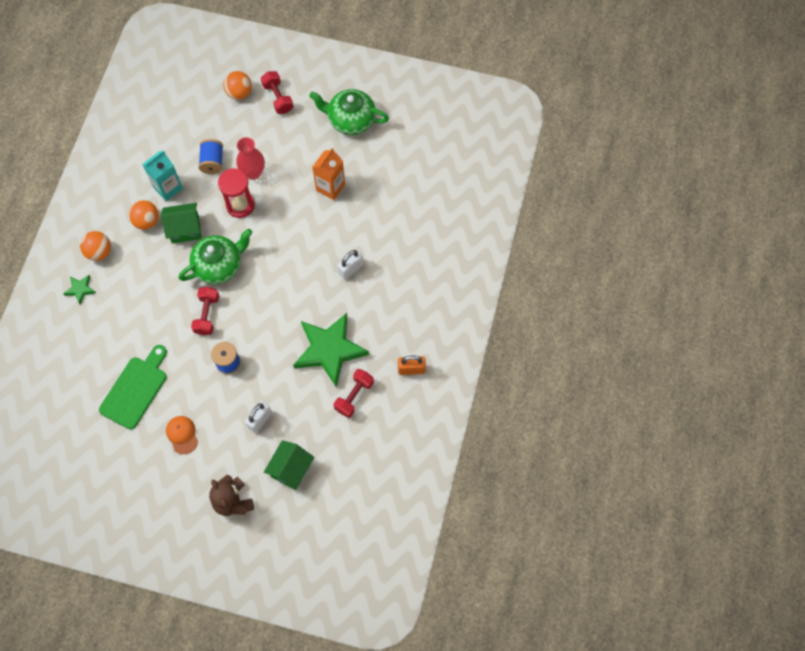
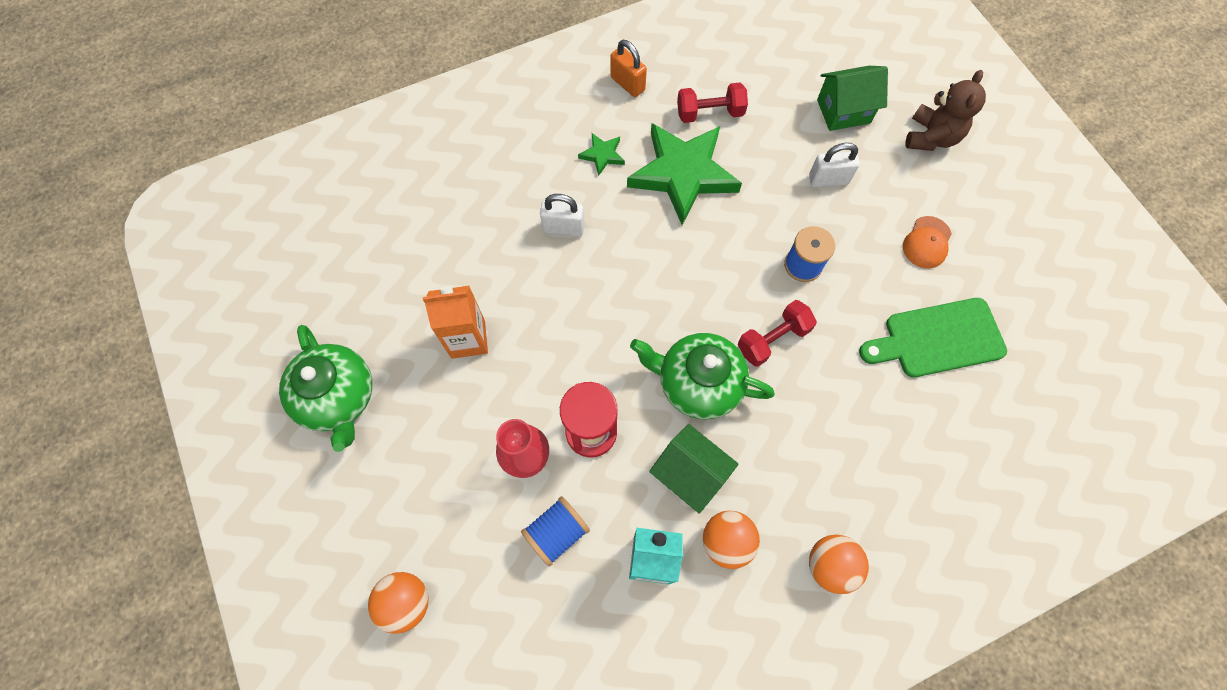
camera: 130 degrees left, 0 degrees up
green star [64,275,96,305] -> green star moved to [578,133,625,176]
red dumbbell [261,71,293,114] -> none

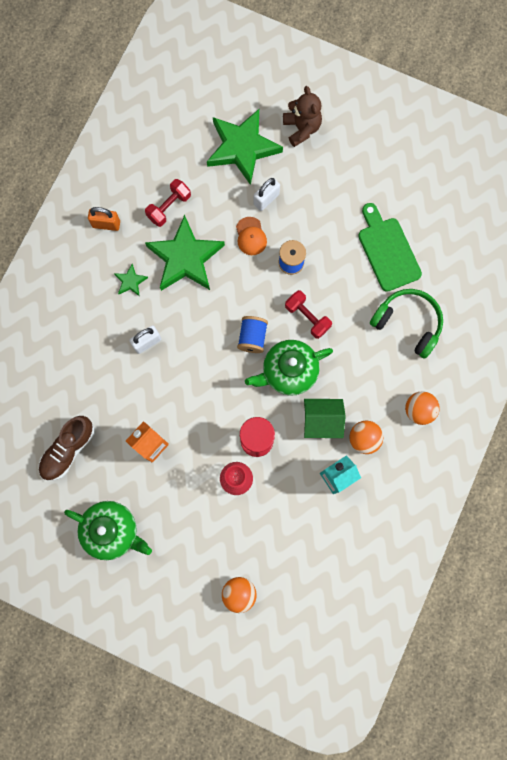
camera: 40 degrees left, 10 degrees up
blue spool [521,496,590,566] -> blue spool moved to [237,316,268,353]
red dumbbell [738,300,817,367] -> red dumbbell turned 60 degrees counterclockwise [285,290,332,339]
green house [817,66,888,131] -> green star [207,109,283,185]
green cutting board [859,298,1007,377] -> green cutting board turned 120 degrees clockwise [358,203,422,292]
orange cap [903,216,952,269] -> orange cap moved to [236,217,267,255]
none -> brown shoe [38,416,95,481]
none -> green headphones [370,289,443,359]

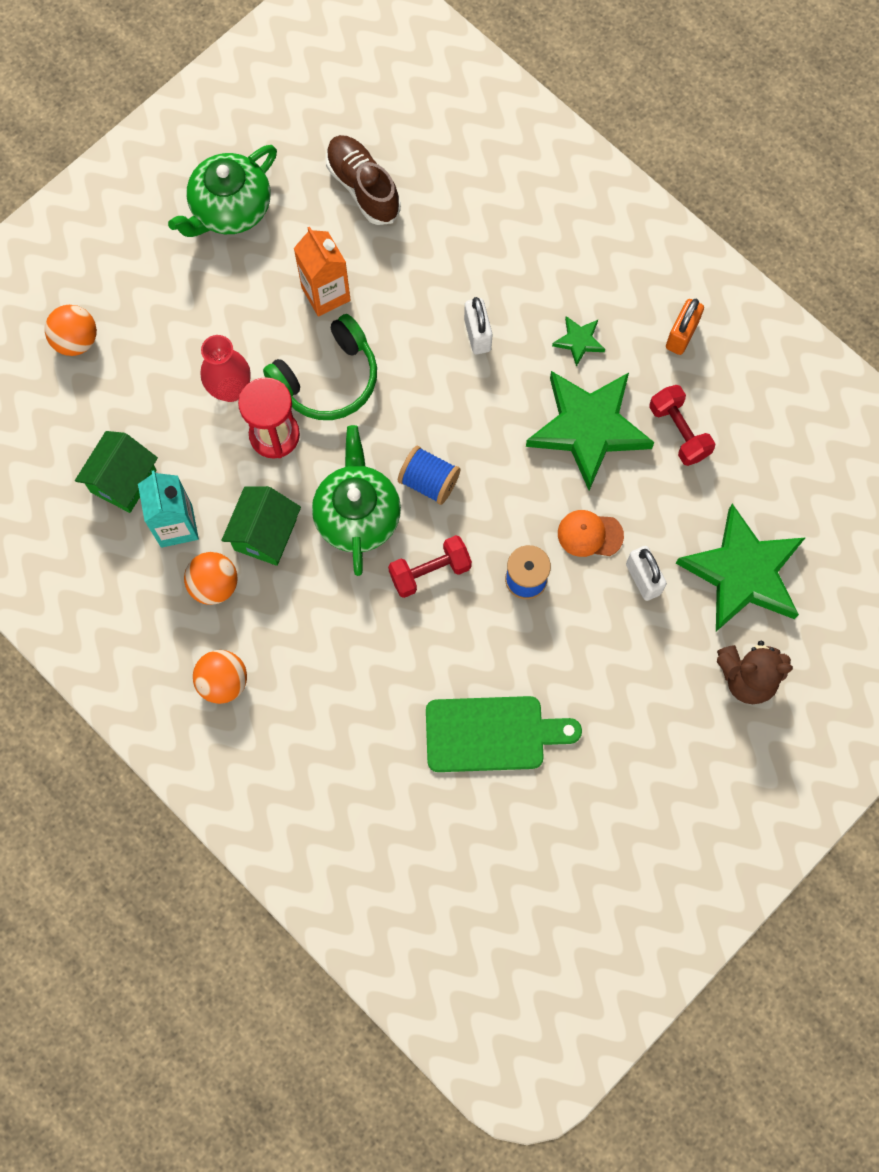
camera: 110 degrees right, 5 degrees down
green headphones [370,289,443,359] -> green headphones moved to [263,314,377,420]
none -> green house [75,431,158,513]

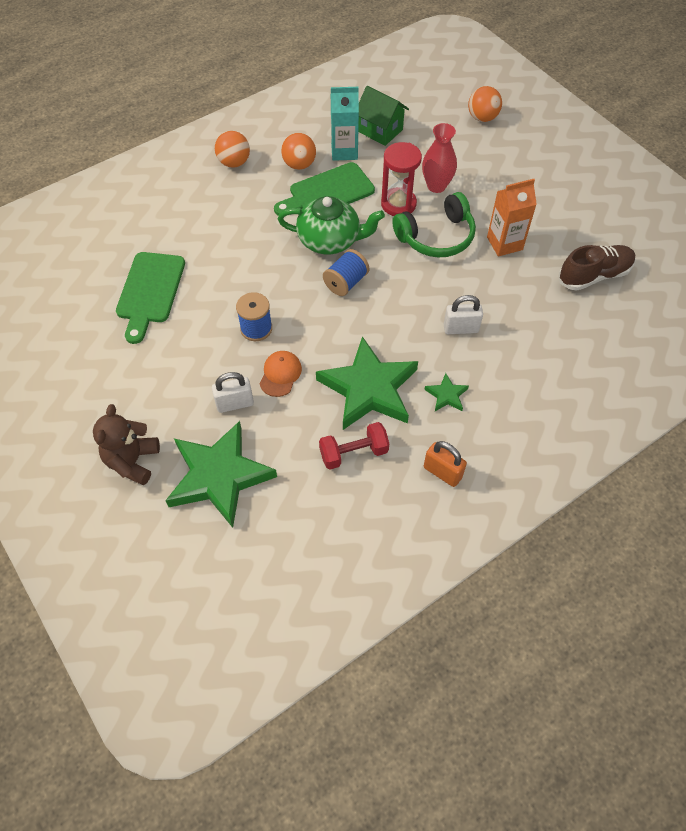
camera: 100 degrees right, 15 degrees down
green teapot [168,145,277,237] -> none
green house [221,486,301,566] -> green cutting board [274,162,375,216]
green headphones [263,314,377,420] -> green headphones turned 90 degrees counterclockwise [392,192,476,257]
red dumbbell [388,535,472,598] -> none

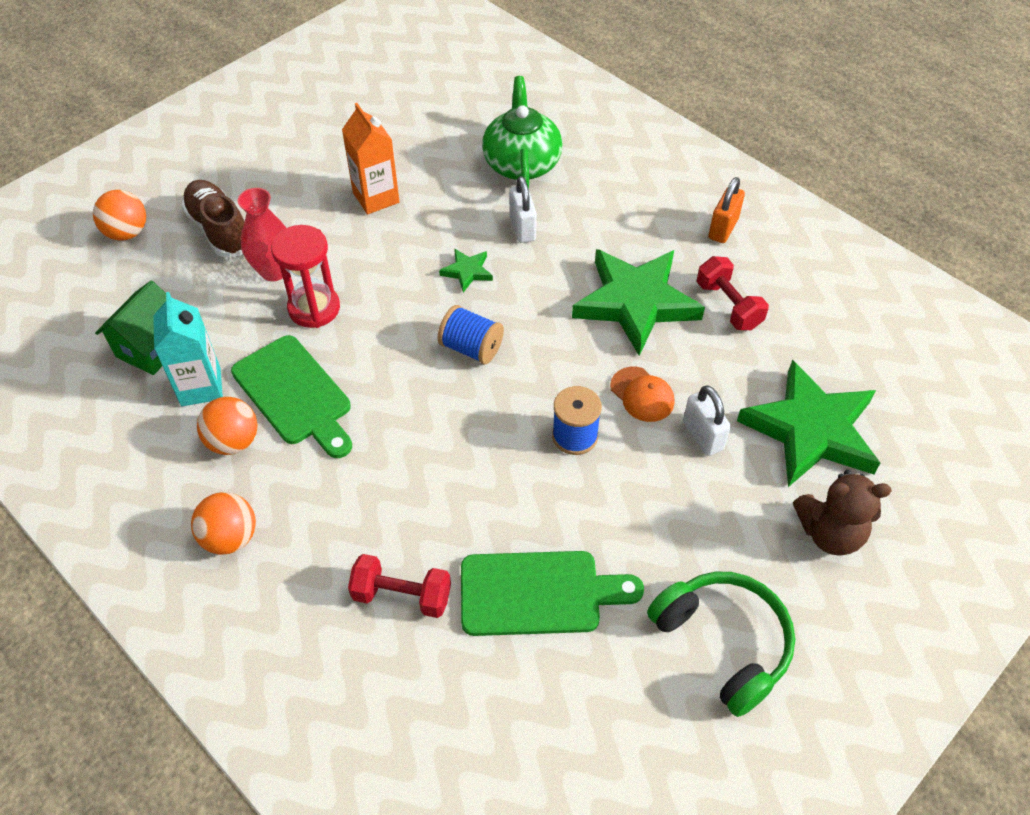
camera: 100 degrees left, 5 degrees down
orange cap [259,351,302,397] -> orange cap turned 135 degrees counterclockwise [610,367,674,422]
green teapot [278,196,385,254] -> green teapot moved to [482,76,562,189]
green headphones [392,192,476,257] -> green headphones moved to [647,572,795,717]
green star [424,373,469,411] -> green star moved to [439,248,493,292]
brown shoe [559,245,636,291] -> brown shoe moved to [181,180,244,257]
none -> red dumbbell [348,554,451,618]

